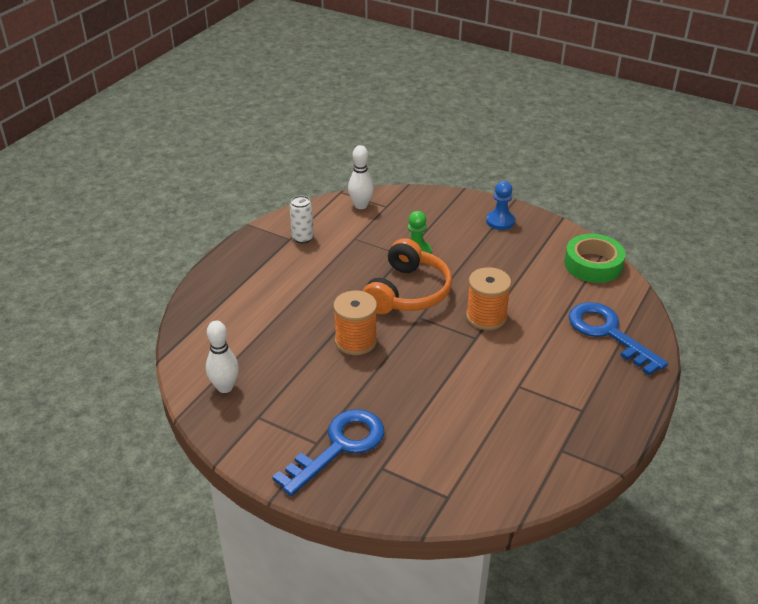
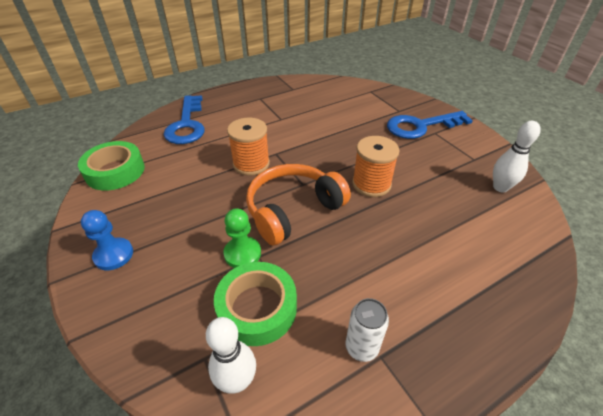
camera: 150 degrees left, 5 degrees up
none -> green tape [214,262,297,346]

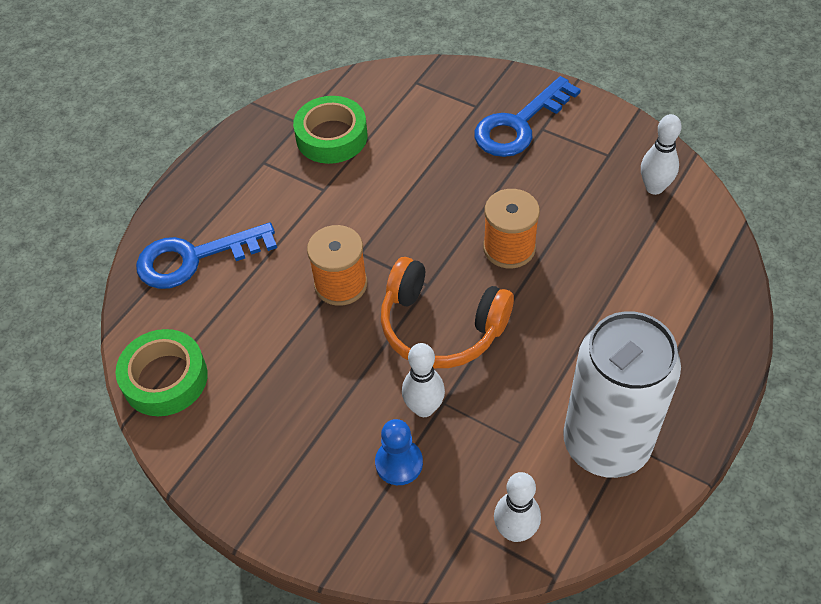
camera: 25 degrees left, 10 degrees up
blue pawn [81,210,133,270] -> blue pawn moved to [375,419,423,485]
blue key [164,95,205,144] -> blue key turned 105 degrees clockwise [136,222,277,289]
green tape [214,262,297,346] -> green tape moved to [293,96,367,164]
green pawn [223,208,261,268] -> white bowling pin [402,343,445,417]
orange headphones [246,164,351,246] -> orange headphones turned 90 degrees counterclockwise [381,257,514,368]
white can [346,298,389,362] -> white can [563,311,681,478], size x2.48

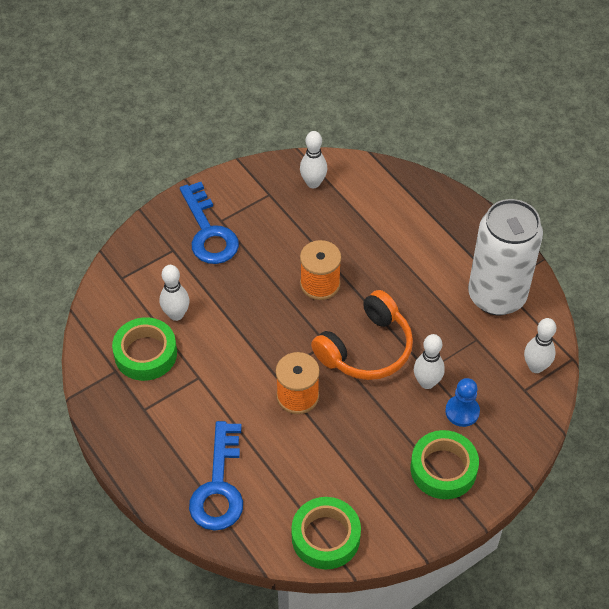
camera: 70 degrees left, 0 degrees up
none -> white bowling pin [160,265,189,321]
none -> green tape [411,430,479,499]

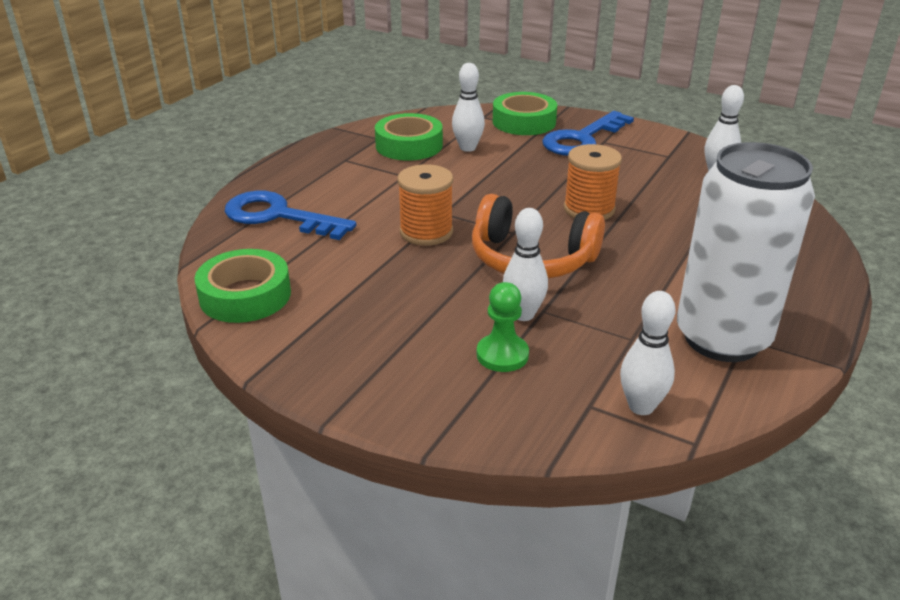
camera: 65 degrees right, 20 degrees down
blue key [189,421,243,531] -> blue key turned 45 degrees clockwise [225,191,356,240]
green tape [411,430,479,499] -> green tape moved to [493,92,557,135]
blue pawn [445,378,480,427] -> green pawn [477,282,529,372]

